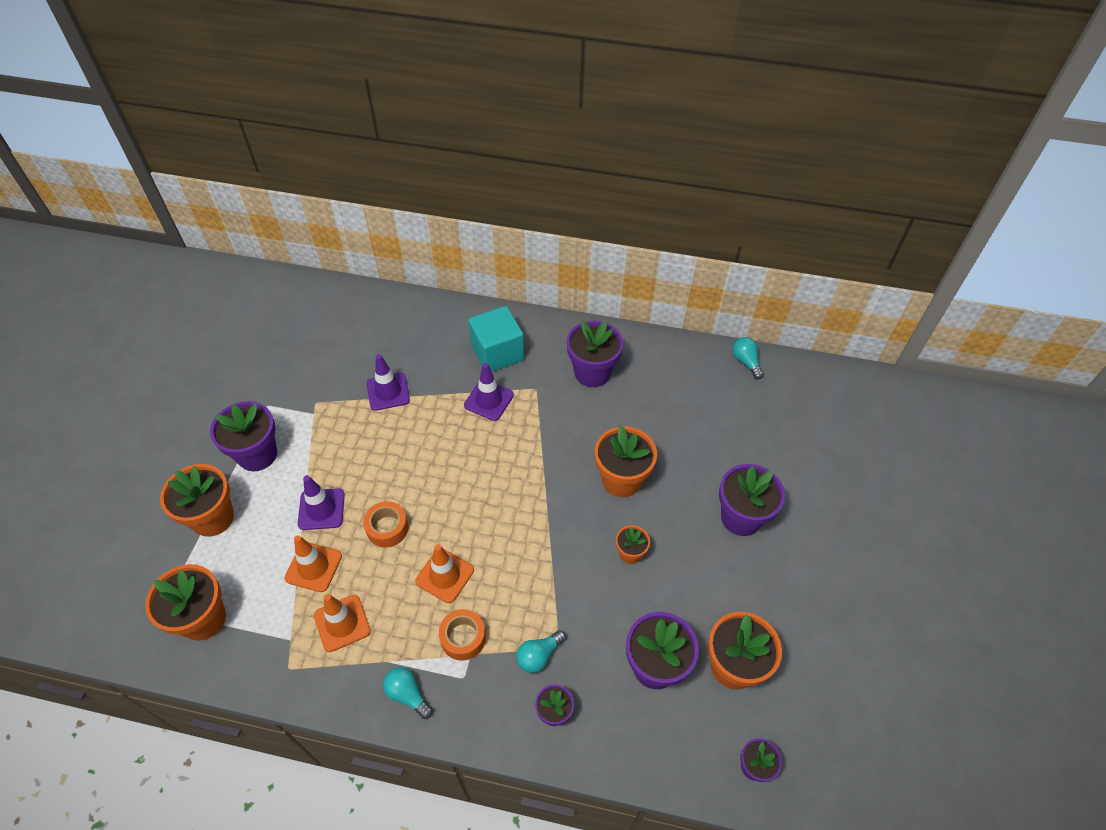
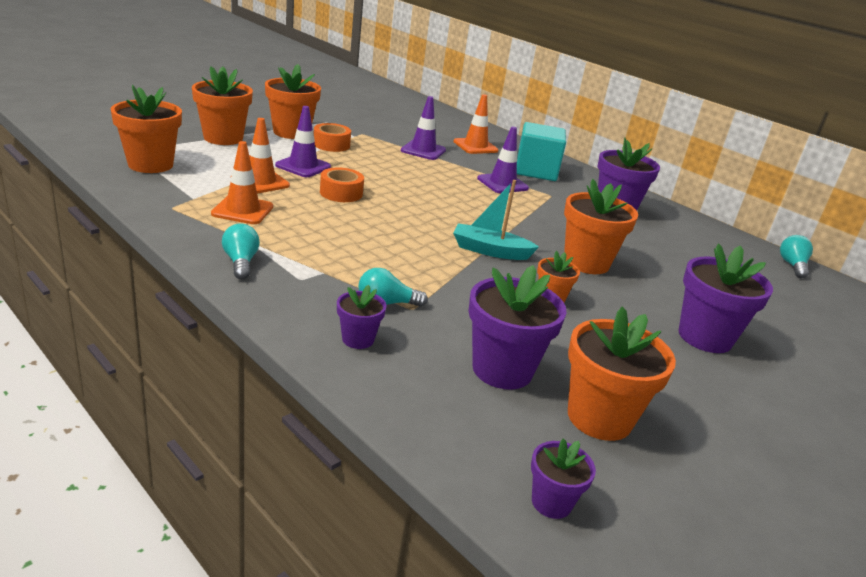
camera: 30 degrees right, 25 degrees down
purple flower pot [210,401,277,471] -> orange flower pot [265,64,321,139]
orange traffic cone [415,544,474,603] -> orange traffic cone moved to [454,94,499,154]
orange tape [439,609,486,661] -> orange tape moved to [314,123,351,152]
none -> turquoise boat [453,180,539,260]

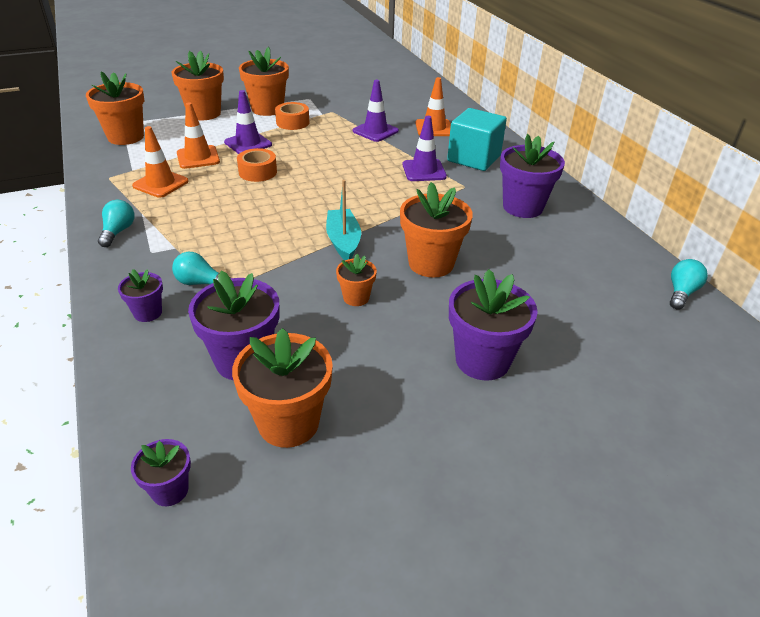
camera: 25 degrees right, 10 degrees up
turquoise boat [453,180,539,260] -> turquoise boat turned 45 degrees clockwise [326,180,361,260]

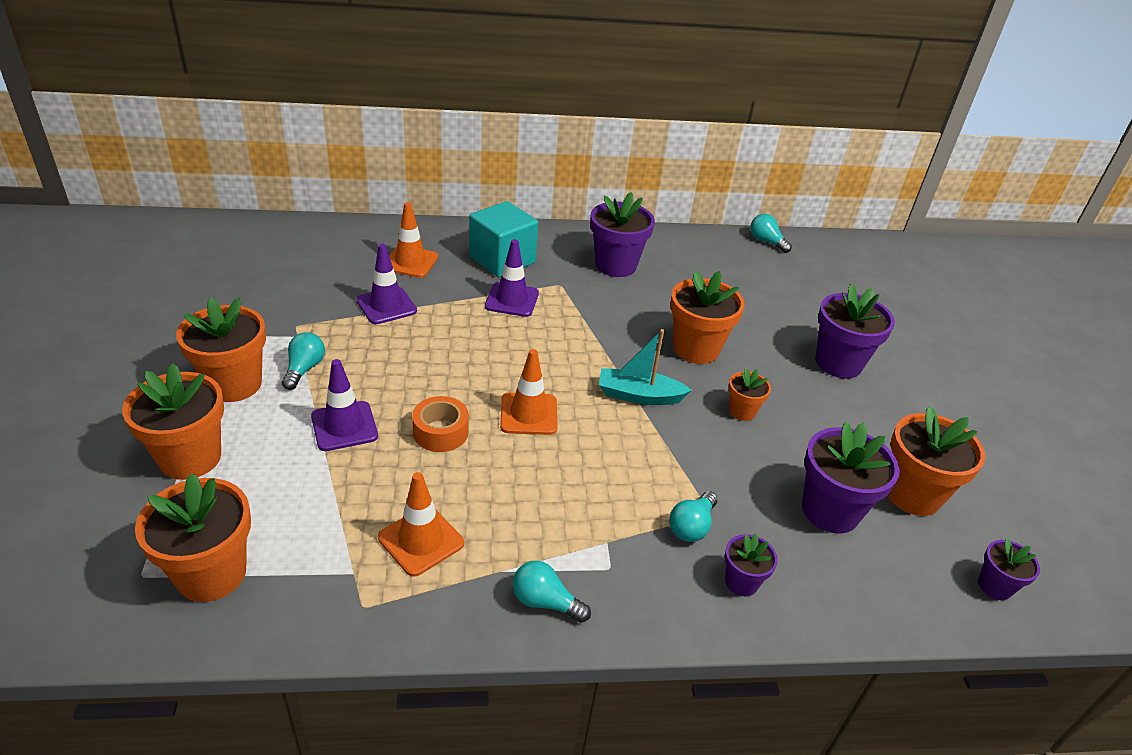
camera: 75 degrees left, 0 degrees up
orange traffic cone [177,102,220,169] -> orange traffic cone moved to [500,349,558,435]
orange tape [275,102,309,130] -> turquoise light bulb [282,332,325,390]

